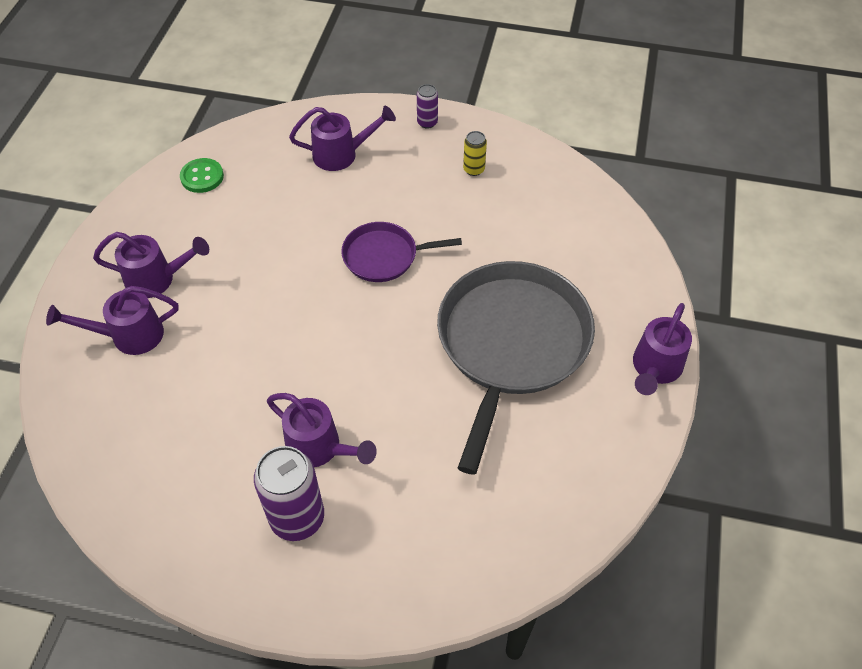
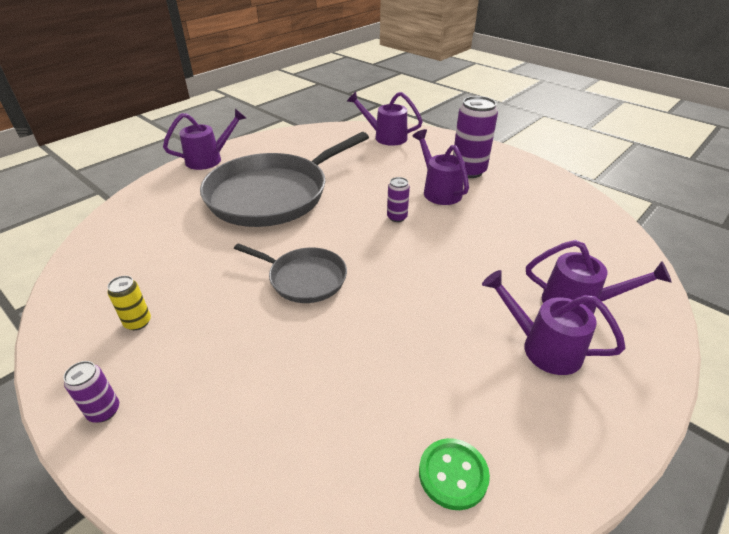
camera: 150 degrees left, 15 degrees down
purple watering can [289,106,396,171] -> purple watering can moved to [347,92,423,146]
purple pan [341,222,462,282] -> grey pan [234,243,347,303]
none -> purple can [387,177,410,222]

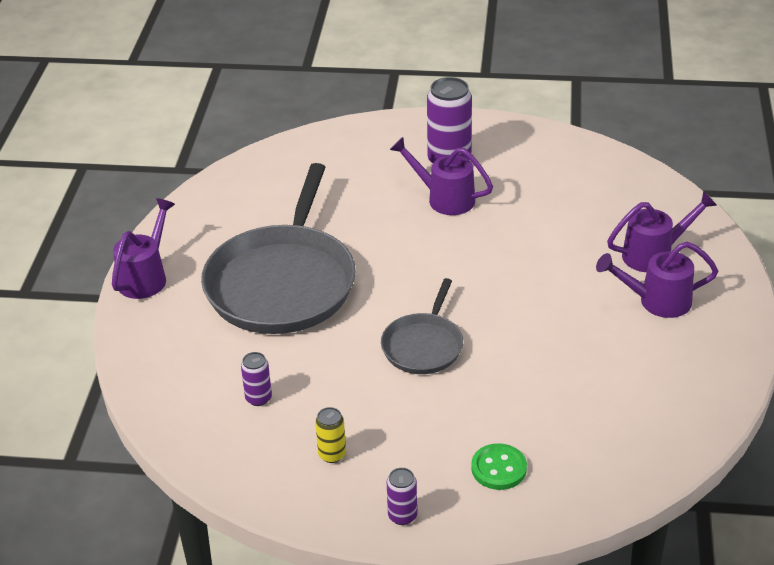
camera: 35 degrees left, 0 degrees up
grey pan [234,243,347,303] -> grey pan turned 120 degrees clockwise [381,278,463,374]
purple watering can [347,92,423,146] -> none
purple can [387,177,410,222] -> purple can moved to [241,352,272,406]
green button [419,438,490,510] -> green button moved to [471,443,527,490]

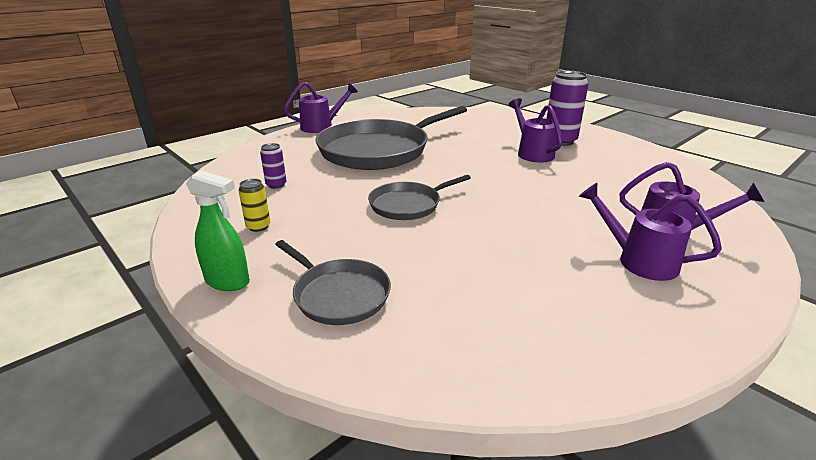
camera: 40 degrees right, 10 degrees down
purple can [387,468,417,525] -> green spray bottle [186,170,250,291]
green button [471,443,527,490] -> grey pan [275,240,391,325]

